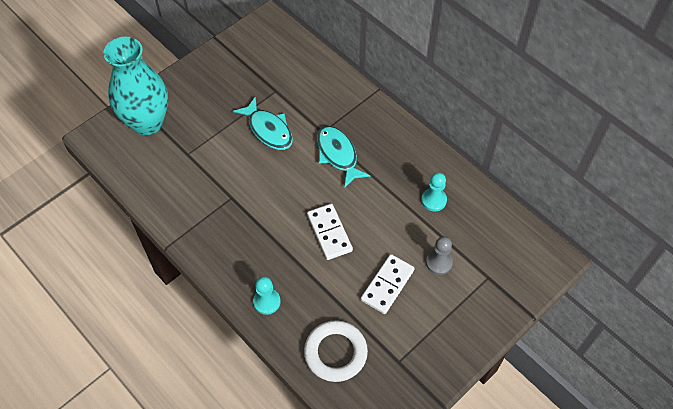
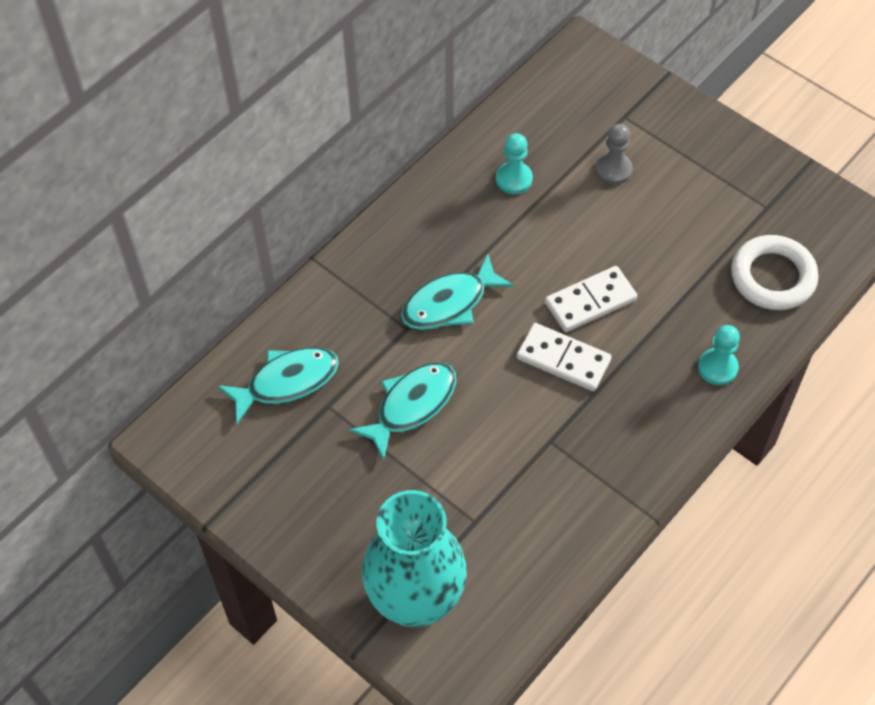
camera: 95 degrees left, 0 degrees up
white domino [361,254,415,314] -> white domino moved to [517,323,611,391]
none -> turquoise fish [218,347,339,424]

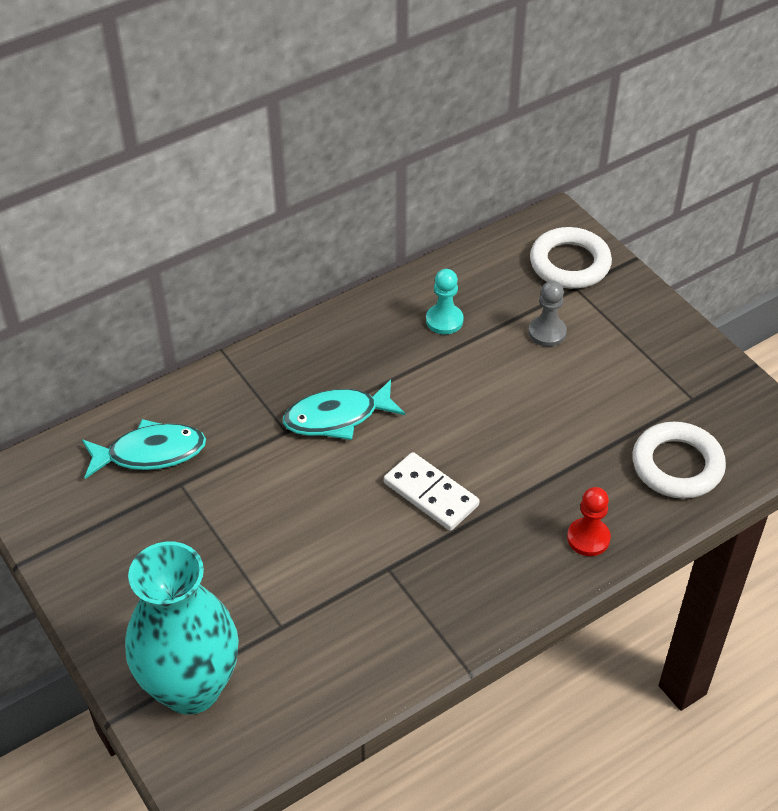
camera: 15 degrees right, 10 degrees down
turquoise fish [349,362,456,460] -> none
white domino [545,266,637,332] -> none
turquoise pawn [698,325,740,385] -> red pawn [567,487,611,556]
none -> white ring [530,227,612,289]

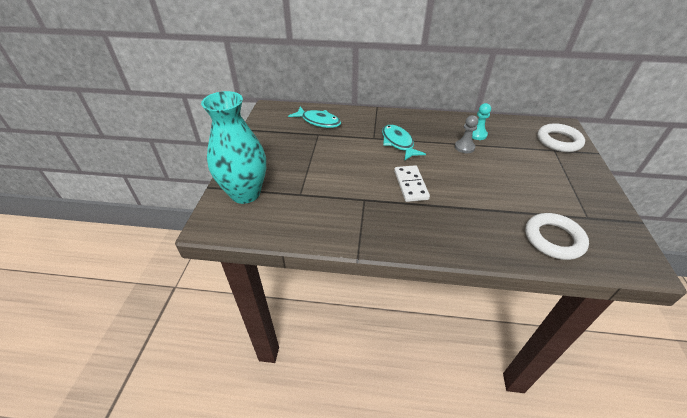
camera: 40 degrees right, 5 degrees down
turquoise fish [283,379,405,440] -> turquoise fish turned 45 degrees clockwise [382,124,426,161]
grey pawn [529,281,567,347] -> grey pawn moved to [455,115,478,153]
red pawn [567,487,611,556] -> none

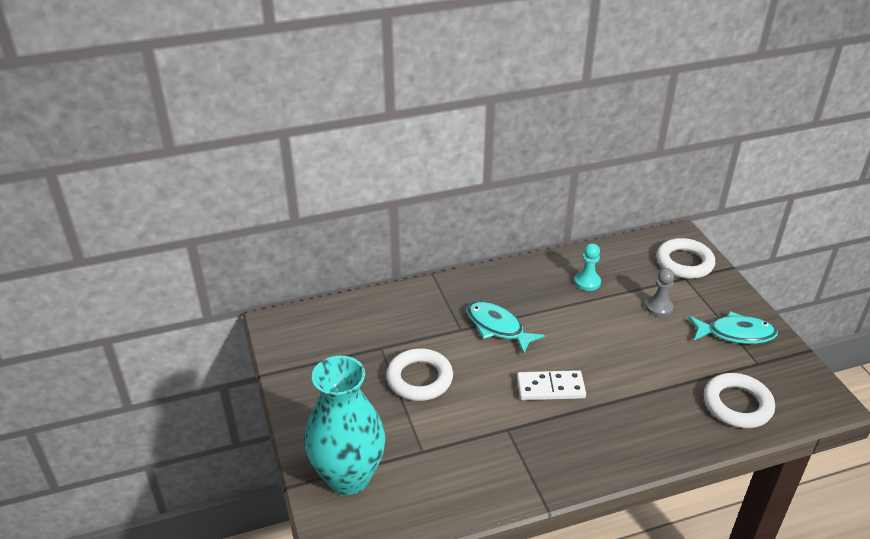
camera: 25 degrees left, 5 degrees down
turquoise fish [288,107,341,128] -> turquoise fish moved to [689,311,778,344]
white domino [394,165,430,202] -> white domino turned 60 degrees counterclockwise [517,370,586,400]
grey pawn [455,115,478,153] -> grey pawn moved to [645,268,675,317]
none -> white ring [386,348,453,401]

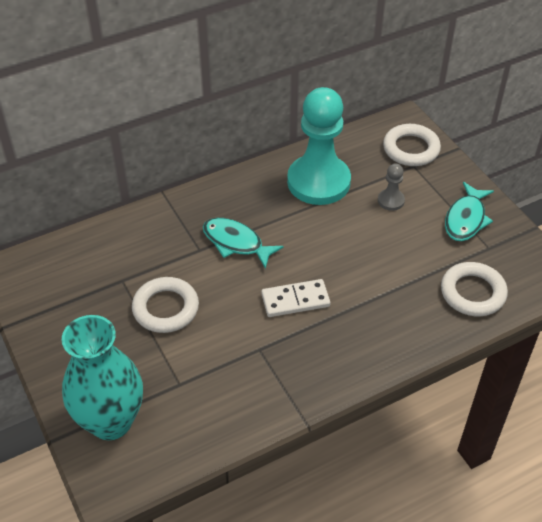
camera: 10 degrees left, 10 degrees up
turquoise pawn [574,243,601,291] -> turquoise pawn [287,87,351,205], size x2.41
turquoise fish [689,311,778,344] -> turquoise fish turned 120 degrees clockwise [445,182,494,241]

